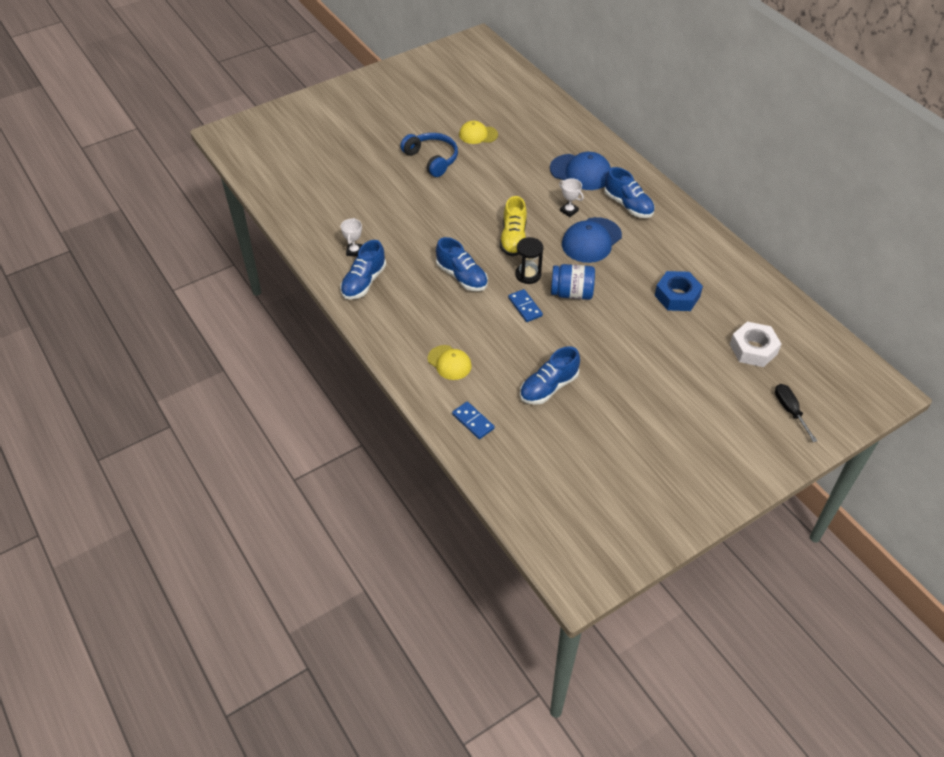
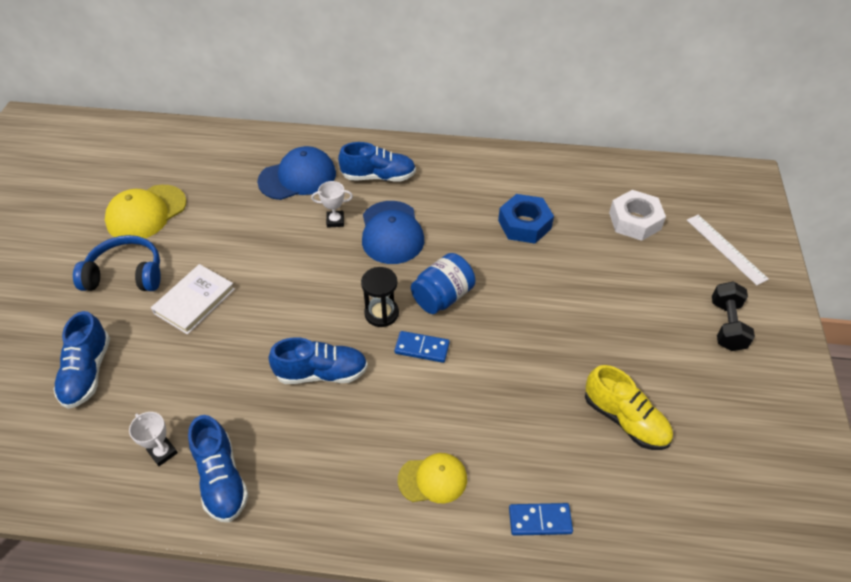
camera: 50 degrees left, 0 degrees up
yellow cap [459,121,498,144] -> yellow cap [105,185,187,238], size x1.56
yellow shoe [500,196,527,256] -> yellow shoe moved to [585,365,673,450]
blue shoe [520,346,580,405] -> blue shoe moved to [53,311,110,409]
black screwdriver [775,384,817,442] -> white ruler [687,215,769,285]
none -> white book [151,264,235,335]
none -> black dumbbell [712,281,755,351]

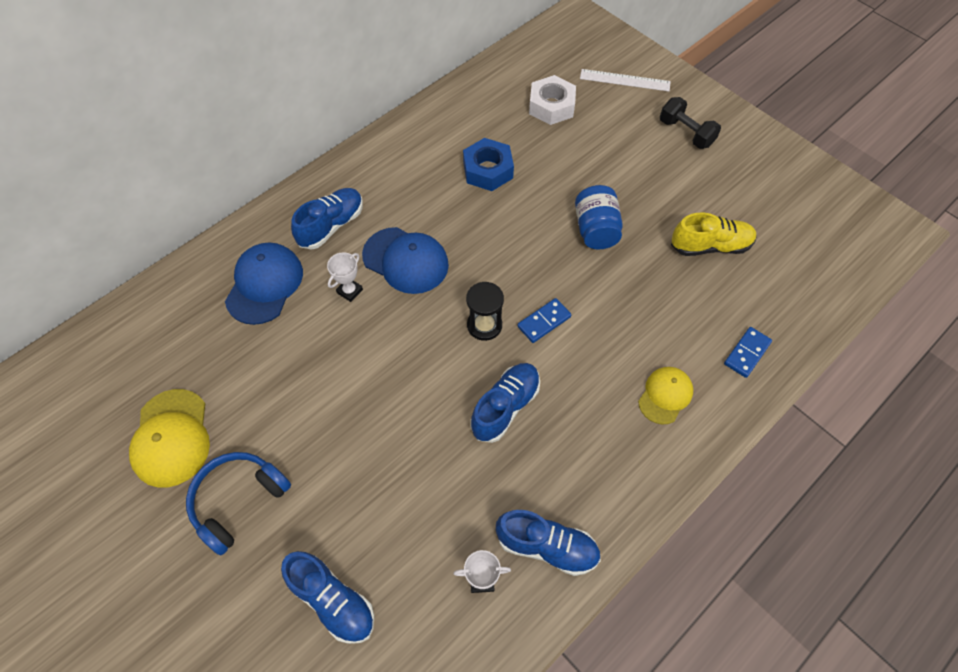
camera: 50 degrees left, 10 degrees up
white book [151,264,235,335] -> none
blue jar [411,253,475,314] -> blue jar moved to [575,185,623,250]

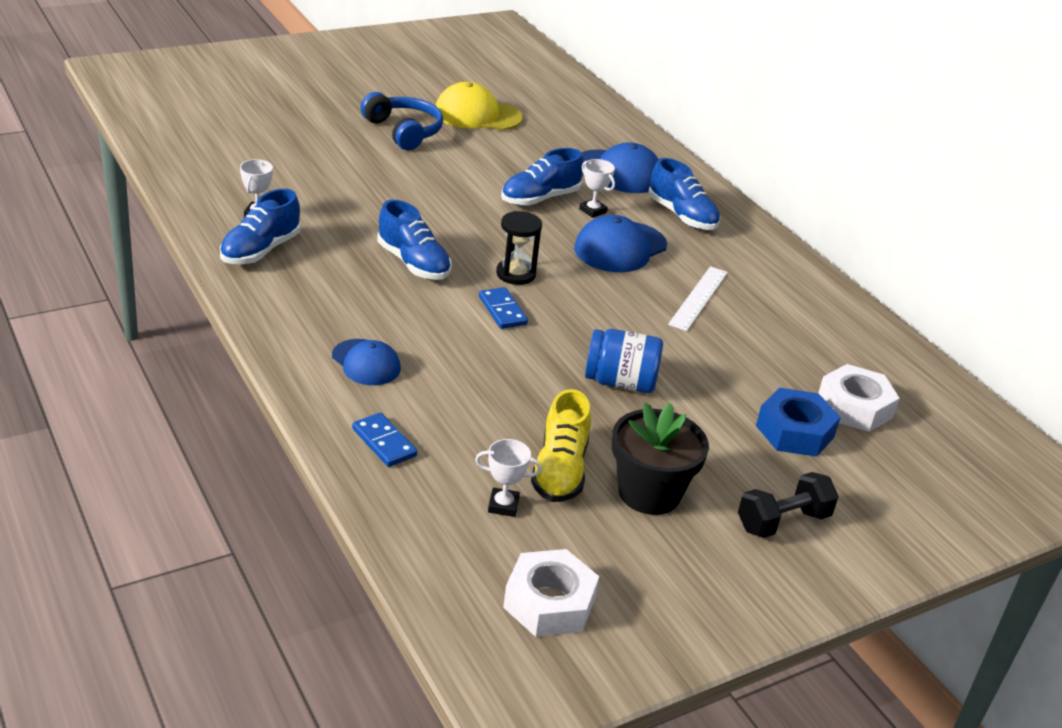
camera: 100 degrees right, 25 degrees down
blue shoe [281,551,375,644] -> blue shoe moved to [501,148,583,206]
blue nut [463,138,514,191] -> blue nut moved to [756,388,841,457]
white ruler [580,69,671,91] -> white ruler moved to [668,266,728,331]
yellow cap [638,367,693,425] -> blue cap [332,339,401,385]
none -> white trophy [475,439,542,517]
none -> white nut [503,549,599,637]
none -> black flower pot [612,403,709,515]

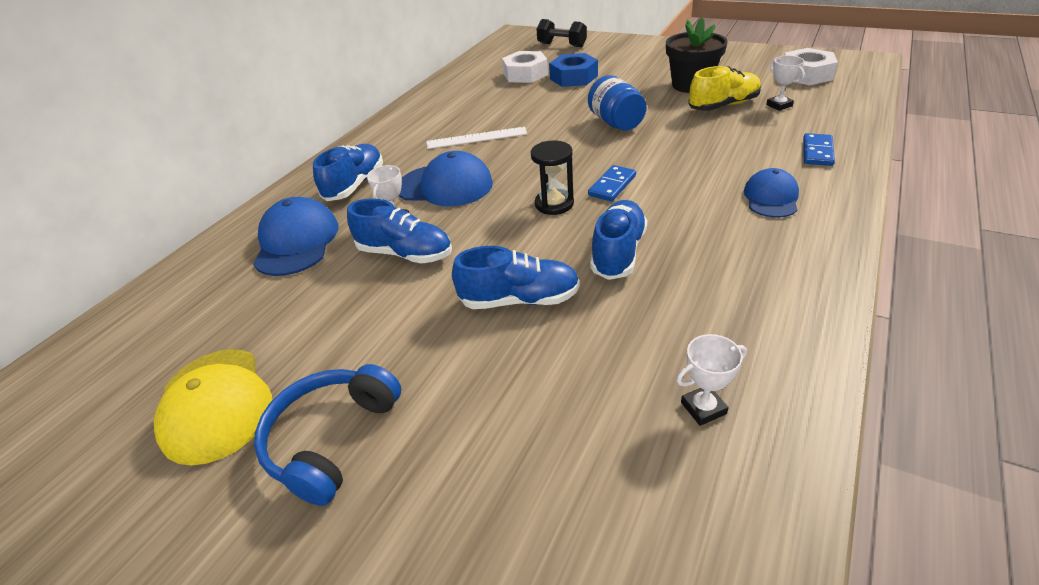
camera: 115 degrees left, 5 degrees up
blue shoe [220,189,301,264] -> blue shoe moved to [452,246,580,309]
black dumbbell [738,472,839,538] -> black dumbbell moved to [536,19,587,47]

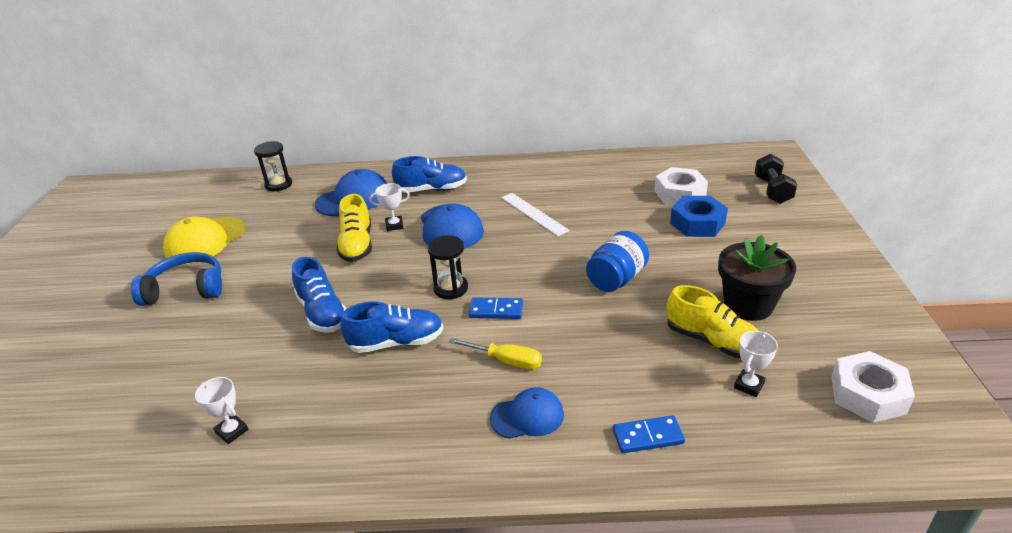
camera: 60 degrees right, 5 degrees down
blue shoe [347,198,452,264] -> yellow shoe [337,194,372,262]
none -> black hourglass [254,141,292,191]
none -> yellow screwdriver [449,338,542,370]

